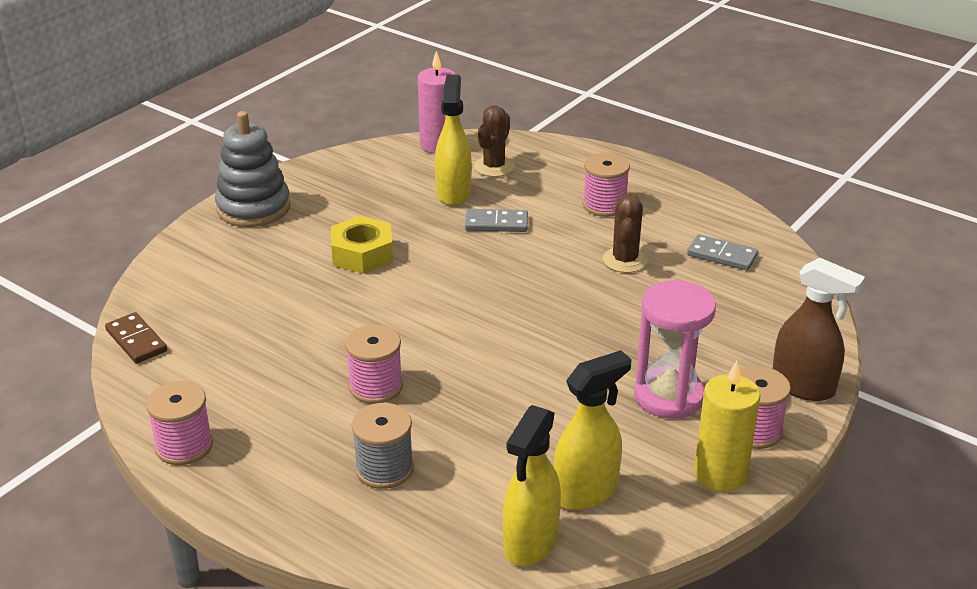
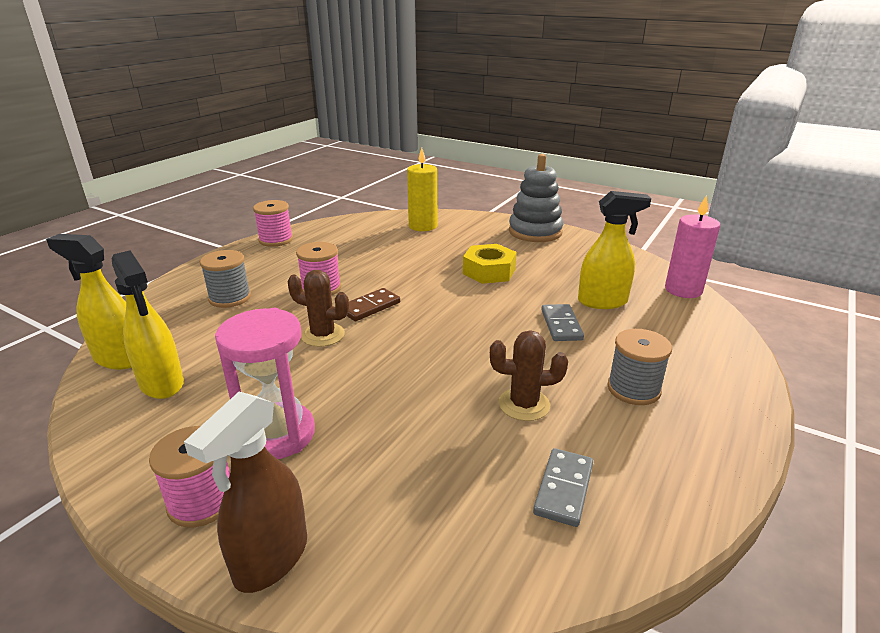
camera: 85 degrees right, 5 degrees down
brown domino [105,312,167,364] -> brown domino moved to [347,288,400,321]
brown cactus [474,105,514,177] -> brown cactus moved to [287,270,349,347]
pink spool [582,153,630,217] -> grey spool [607,329,672,405]
yellow candle [694,361,760,492] -> yellow candle moved to [407,148,437,231]

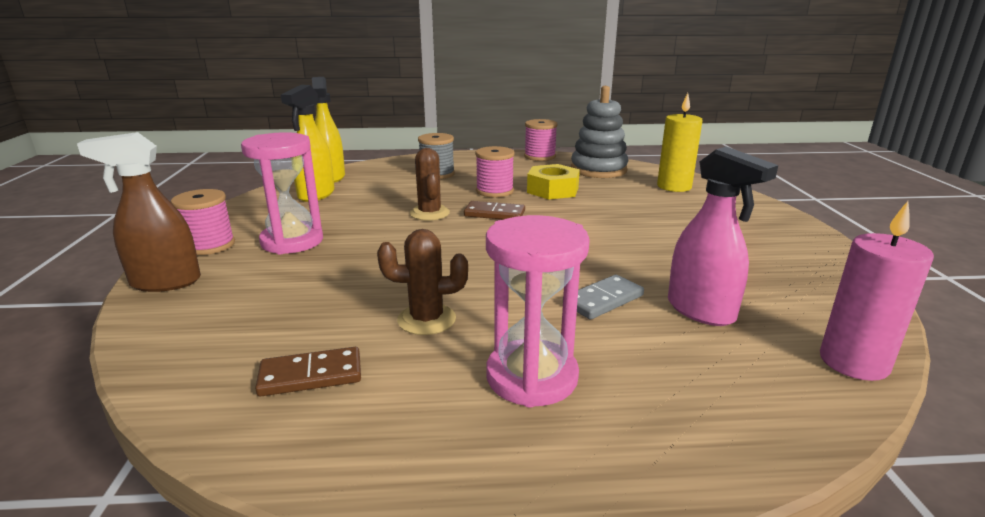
camera: 55 degrees right, 5 degrees down
yellow nut [463,244,517,284] -> yellow nut moved to [527,164,580,199]
brown cactus [490,330,568,421] -> brown cactus turned 60 degrees counterclockwise [377,229,468,335]
grey stacking toy [509,154,564,242] -> grey stacking toy moved to [571,86,628,178]
grey domino [533,448,593,527] -> brown domino [255,347,361,396]
yellow spray bottle [578,191,651,309] -> pink spray bottle [668,147,778,326]
grey spool [607,329,672,405] -> pink hourglass [486,215,590,408]

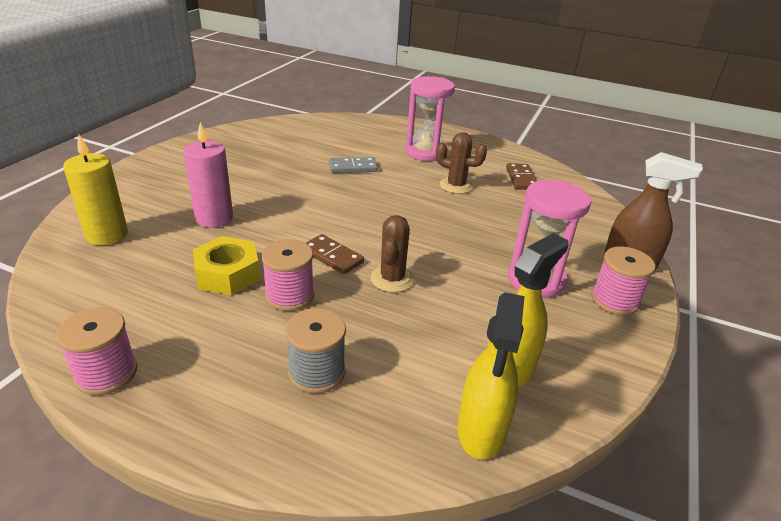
camera: 155 degrees left, 10 degrees up
brown domino [255,347,361,396] -> brown domino turned 75 degrees clockwise [506,163,537,190]
grey stacking toy [571,86,628,178] -> none
pink spray bottle [668,147,778,326] -> none
pink candle [820,201,934,381] -> pink candle moved to [183,122,233,228]

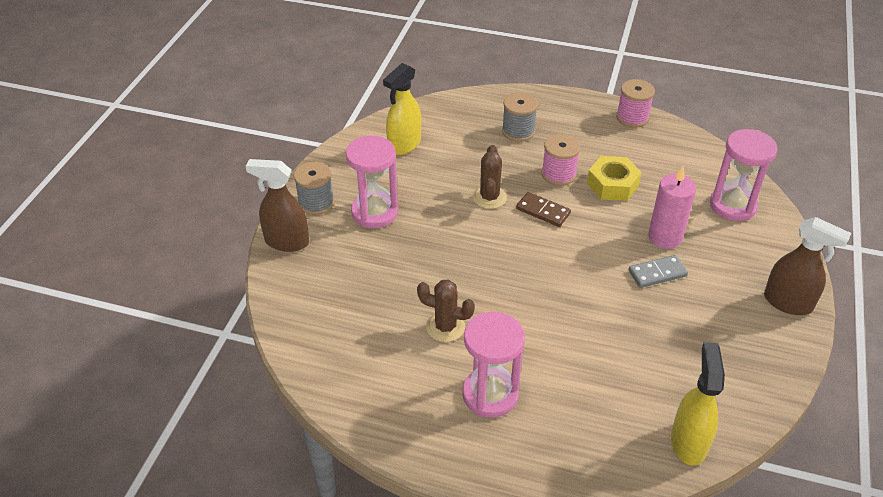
camera: 175 degrees right, 10 degrees up
yellow candle [63,134,128,245] -> pink hourglass [710,129,778,221]
grey domino [329,157,378,173] -> grey domino moved to [628,255,688,288]
yellow spray bottle [457,292,525,460] -> yellow spray bottle moved to [671,342,725,466]
brown domino [506,163,537,190] -> none
pink spool [591,246,655,316] -> grey spool [294,162,334,215]
none -> brown spray bottle [764,217,851,315]

